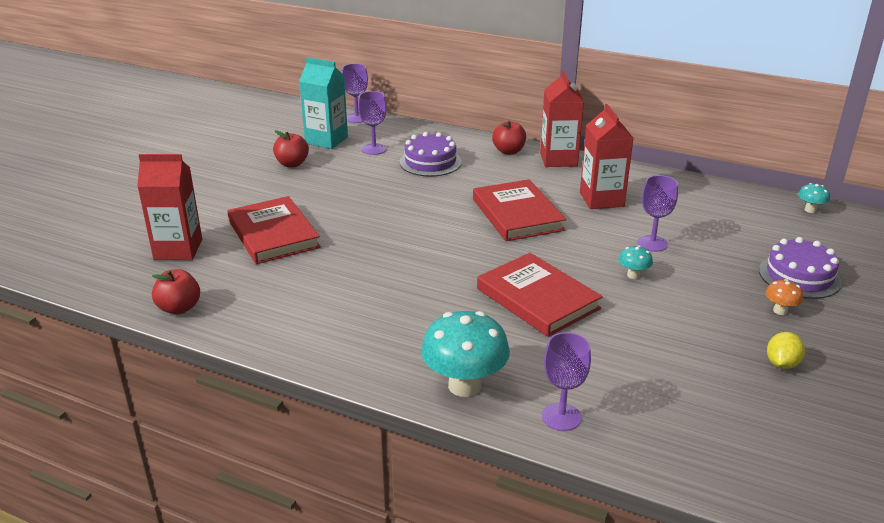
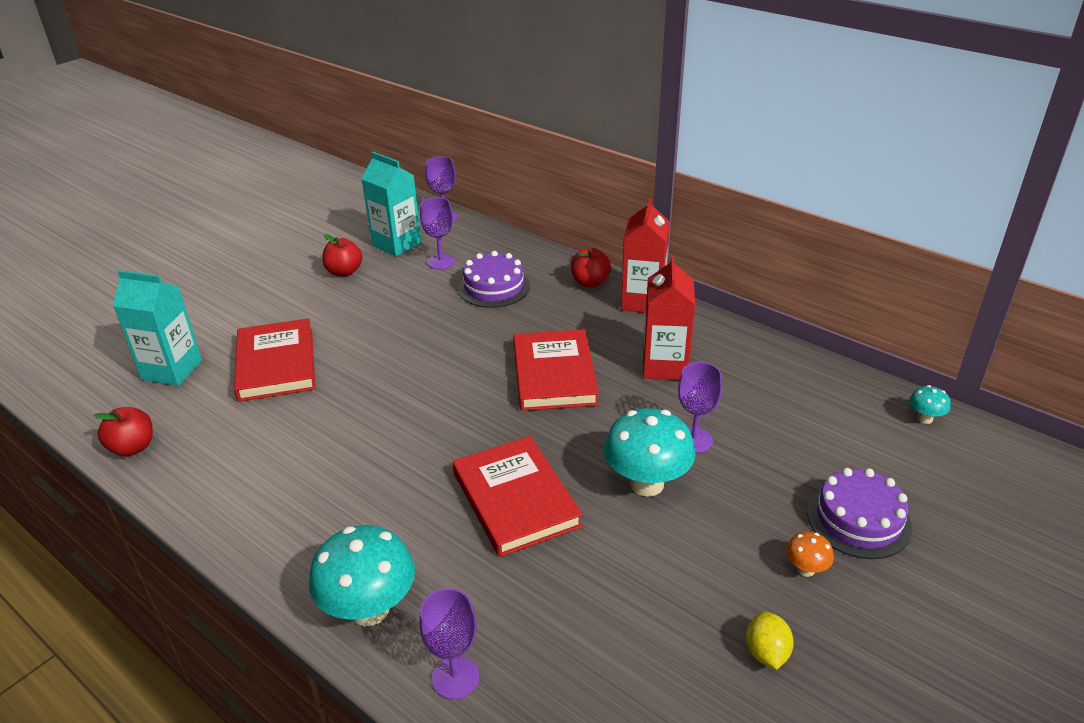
camera: 15 degrees right, 5 degrees up
red carton [137,154,202,260] -> turquoise carton [113,270,202,386]
turquoise mushroom [619,245,653,279] -> turquoise mushroom [604,408,696,497], size x2.15
yellow lemon [767,332,805,369] -> yellow lemon turned 45 degrees counterclockwise [746,611,794,670]

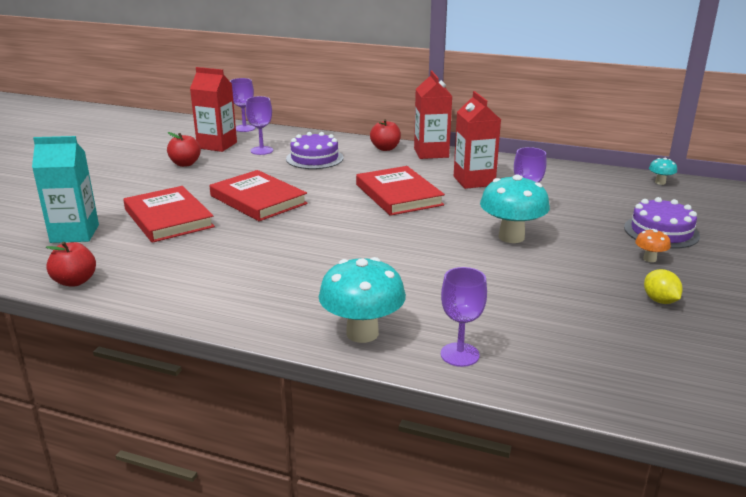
camera: 20 degrees left, 10 degrees down
turquoise carton [361,152,422,256] -> red carton [190,67,237,152]
red book [453,436,583,557] -> red book moved to [210,170,308,221]

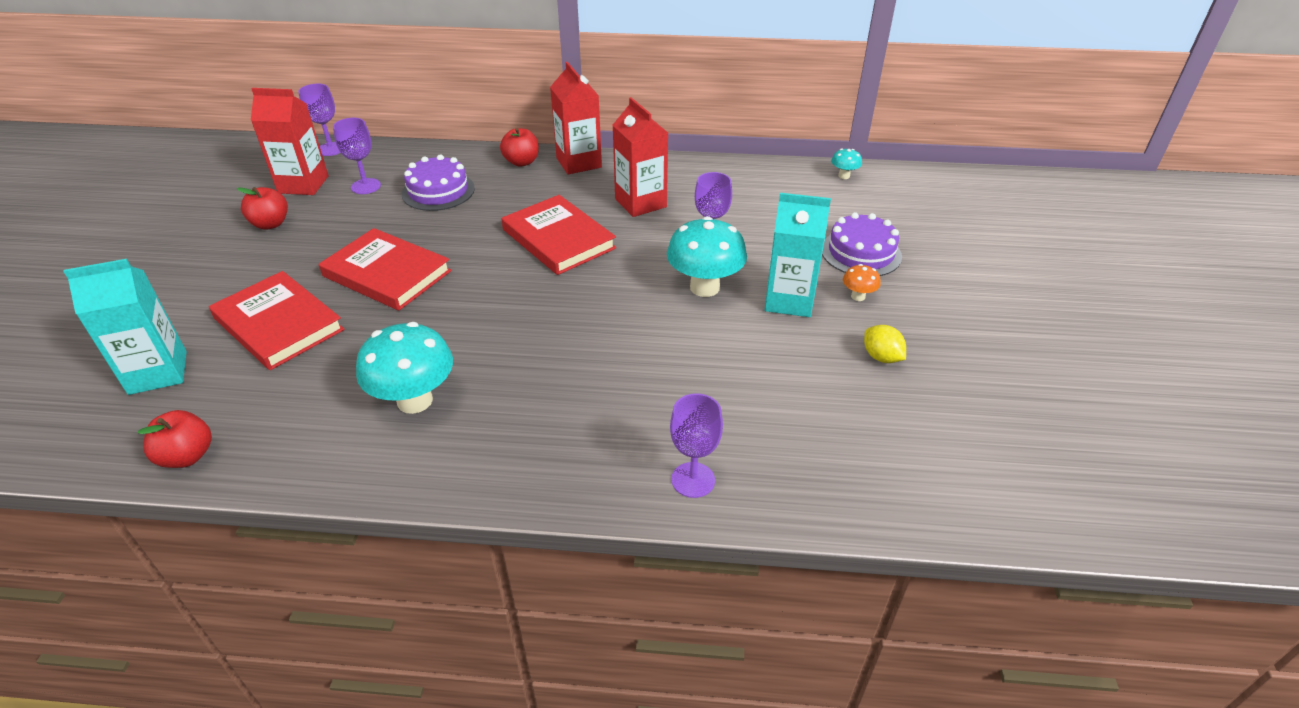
camera: 15 degrees left, 15 degrees up
turquoise mushroom [319,257,406,343] -> turquoise mushroom moved to [356,322,453,414]
none -> turquoise carton [765,193,831,317]

